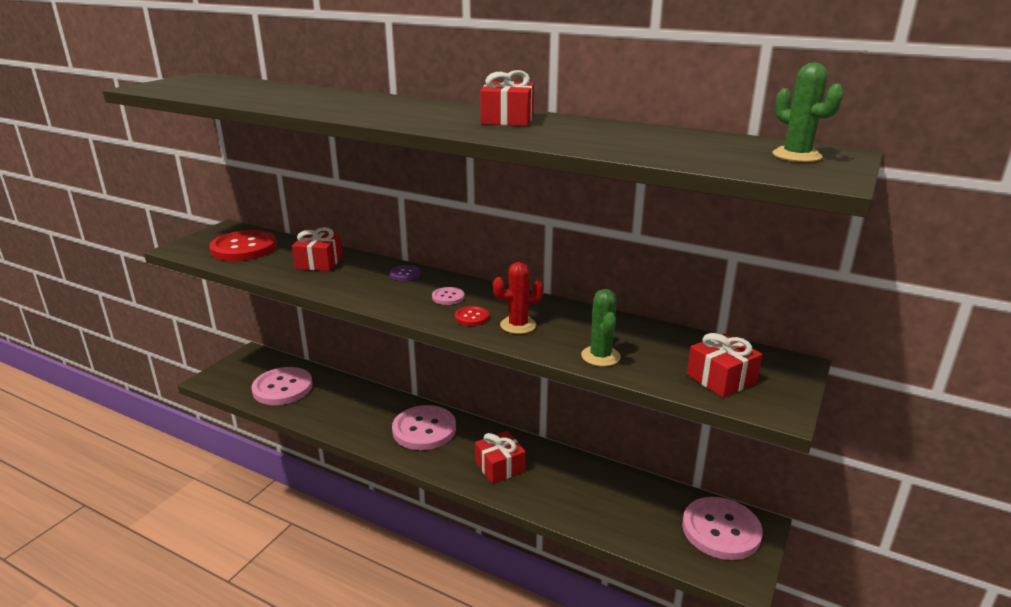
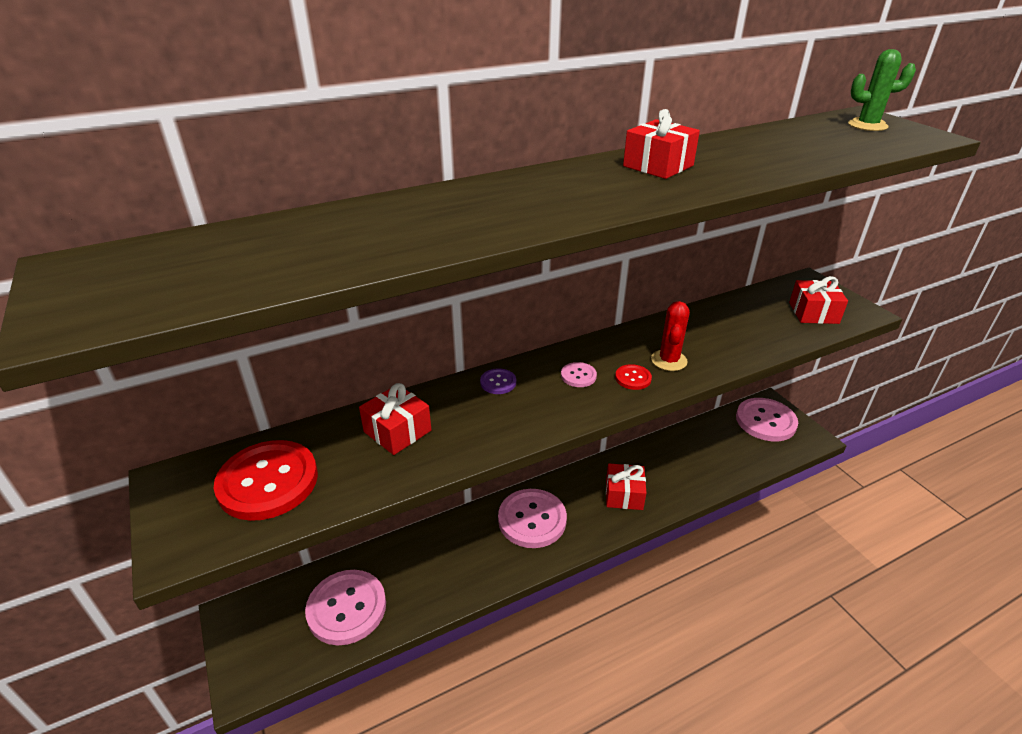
camera: 55 degrees left, 10 degrees up
green cactus [581,289,621,366] -> none

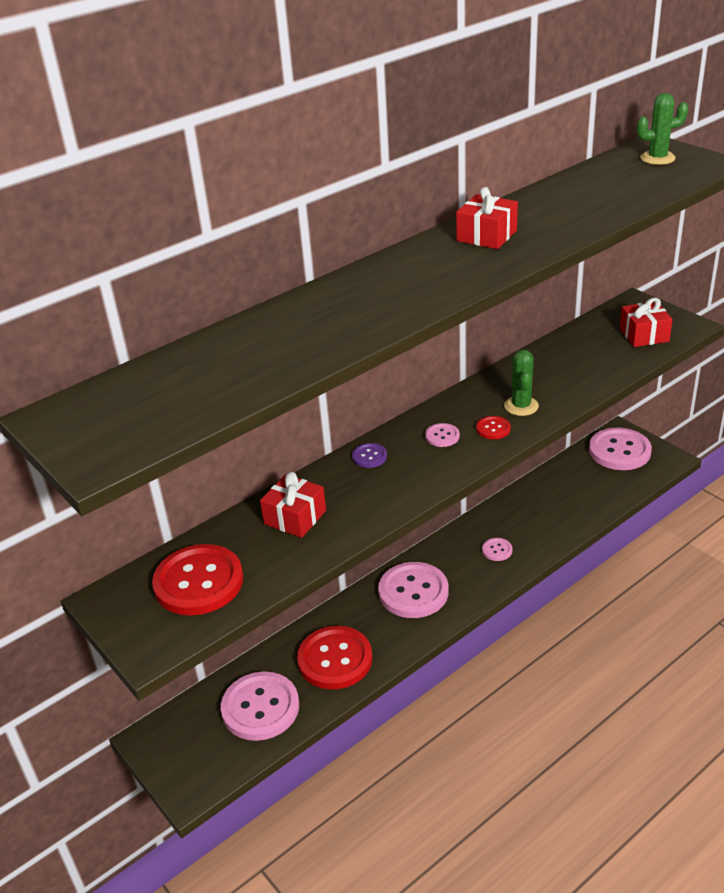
camera: 10 degrees left, 0 degrees up
red gift [606,463,646,510] -> pink button [482,538,512,561]
red cactus [651,301,690,371] -> green cactus [504,350,539,416]
none -> red button [297,626,372,689]

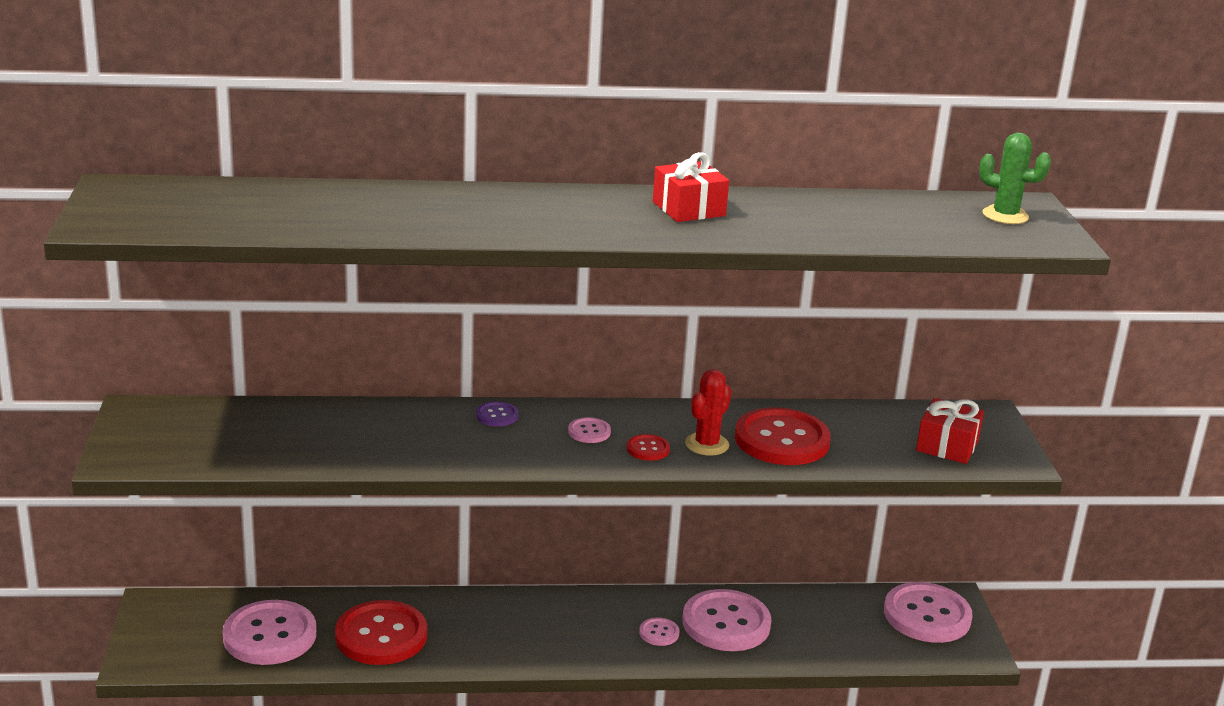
camera: 30 degrees right, 10 degrees down
red button [152,544,243,615] -> red button moved to [735,407,831,465]
red gift [260,472,326,538] -> none
pink button [378,562,449,618] -> pink button moved to [682,589,771,651]
green cactus [504,350,539,416] -> red cactus [685,369,731,455]

